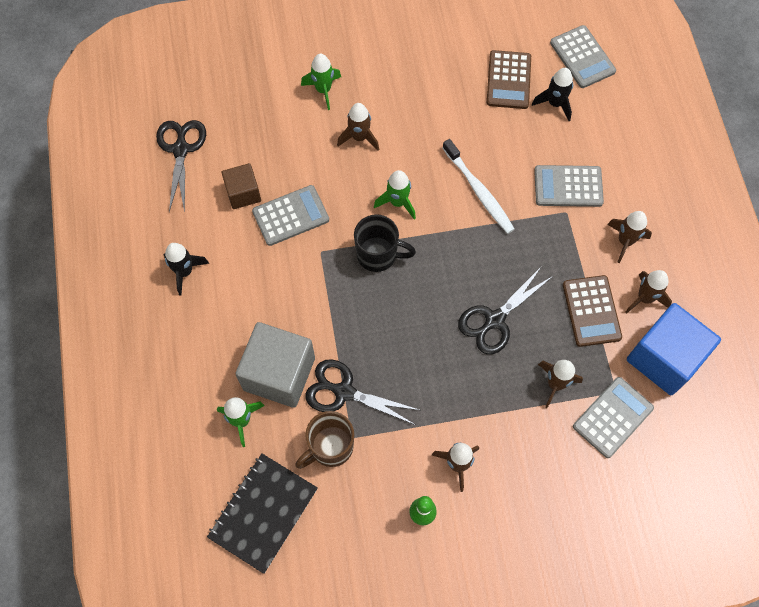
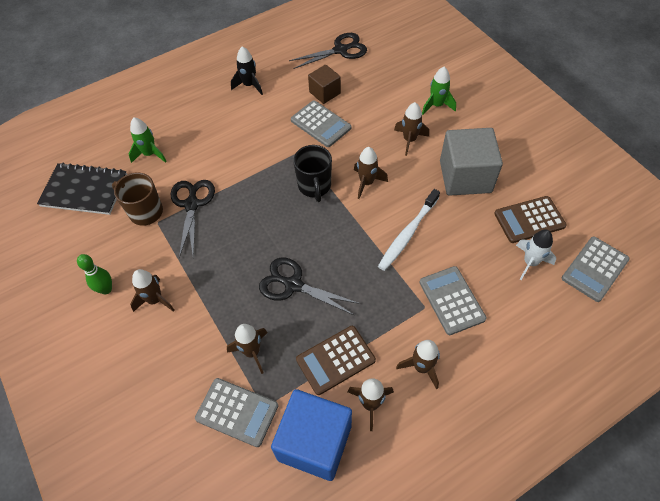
camera: 70 degrees right, 10 degrees down
grey cube [235,322,315,408] -> grey cube moved to [440,128,503,196]
green rocket [374,170,416,219] -> brown rocket [354,147,388,199]
black rocket [532,68,573,121] -> white rocket [516,230,556,280]

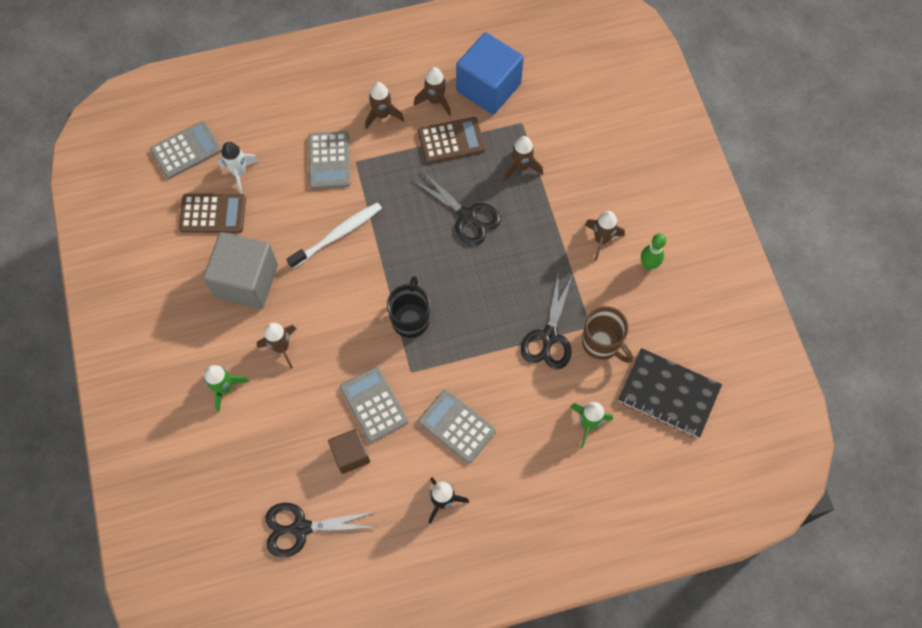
camera: 165 degrees left, 10 degrees up
grey calculator [195,378,278,447] -> grey calculator moved to [418,390,496,463]
brown rocket [354,147,388,199] -> none

